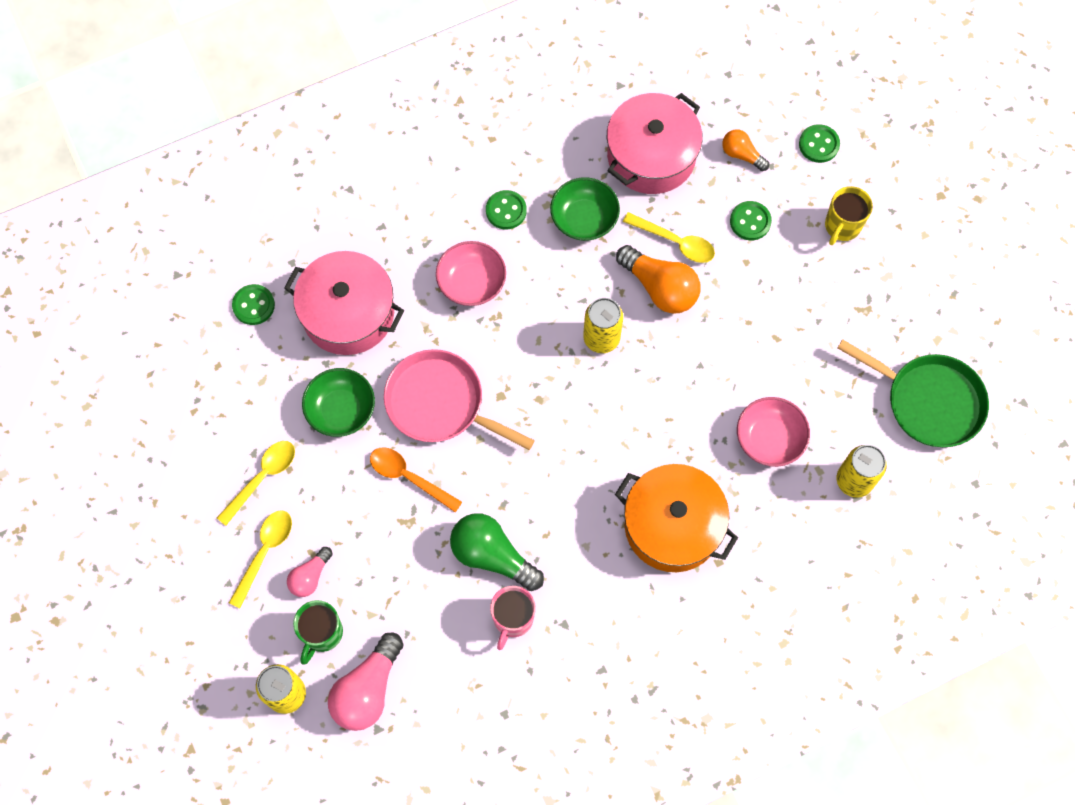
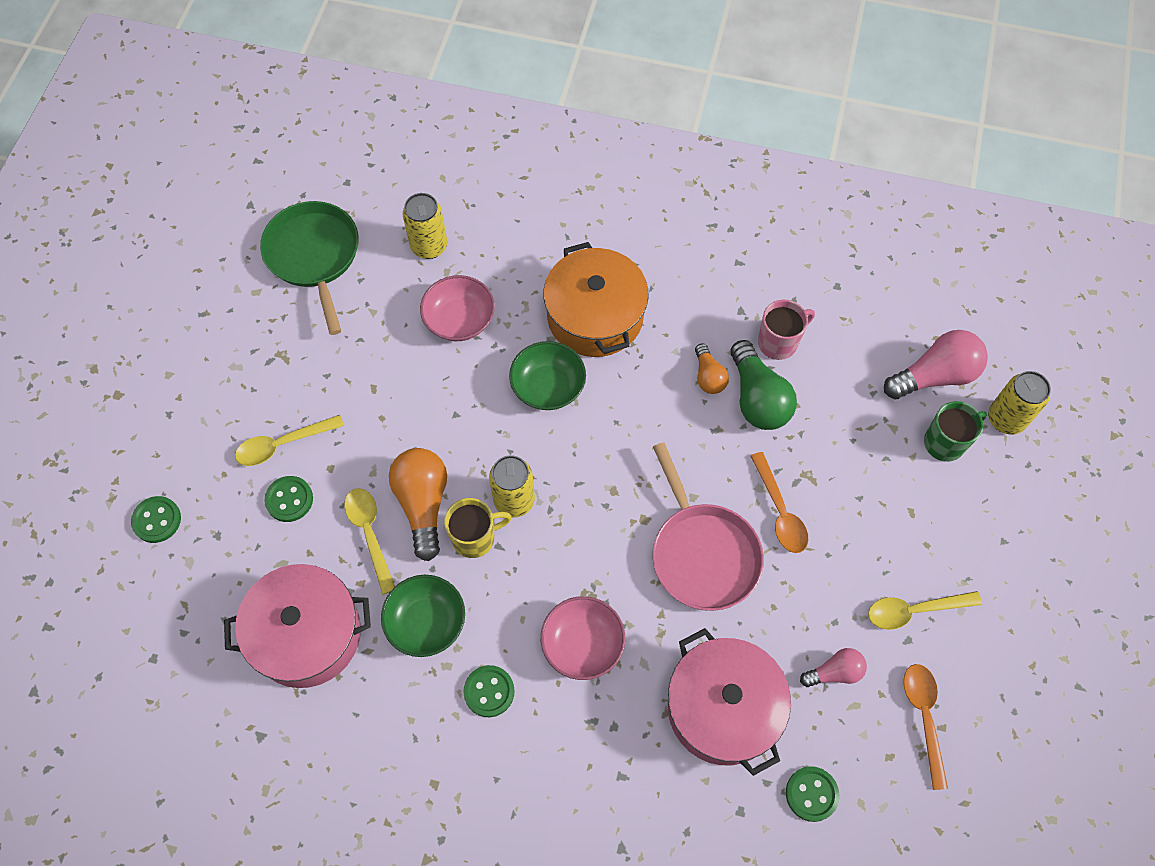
camera: 140 degrees left, 5 degrees down
yellow spoon [229,510,292,609] -> yellow spoon moved to [235,415,344,466]
pink light bulb [287,547,333,597] -> pink light bulb moved to [800,648,867,687]
green bowl [302,368,375,437] -> green bowl moved to [509,341,586,410]
orange light bulb [722,129,769,171] -> orange light bulb moved to [695,343,729,394]
yellow mug [825,186,873,245] -> yellow mug moved to [444,498,512,558]
none -> orange spoon [903,664,948,790]

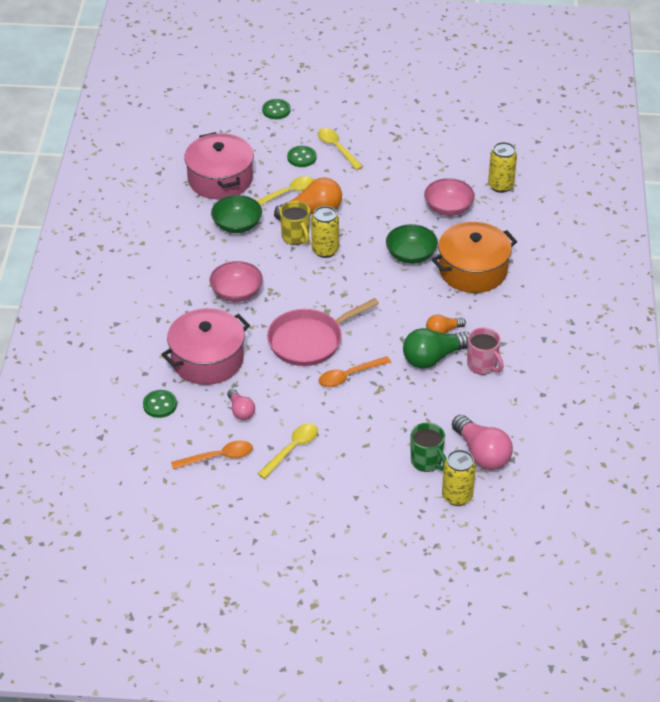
camera: 80 degrees right, 20 degrees down
green pan [260,201,359,335] -> none
green button [463,665,515,717] -> none
yellow spoon [868,591,982,630] -> yellow spoon turned 60 degrees clockwise [258,424,318,479]

